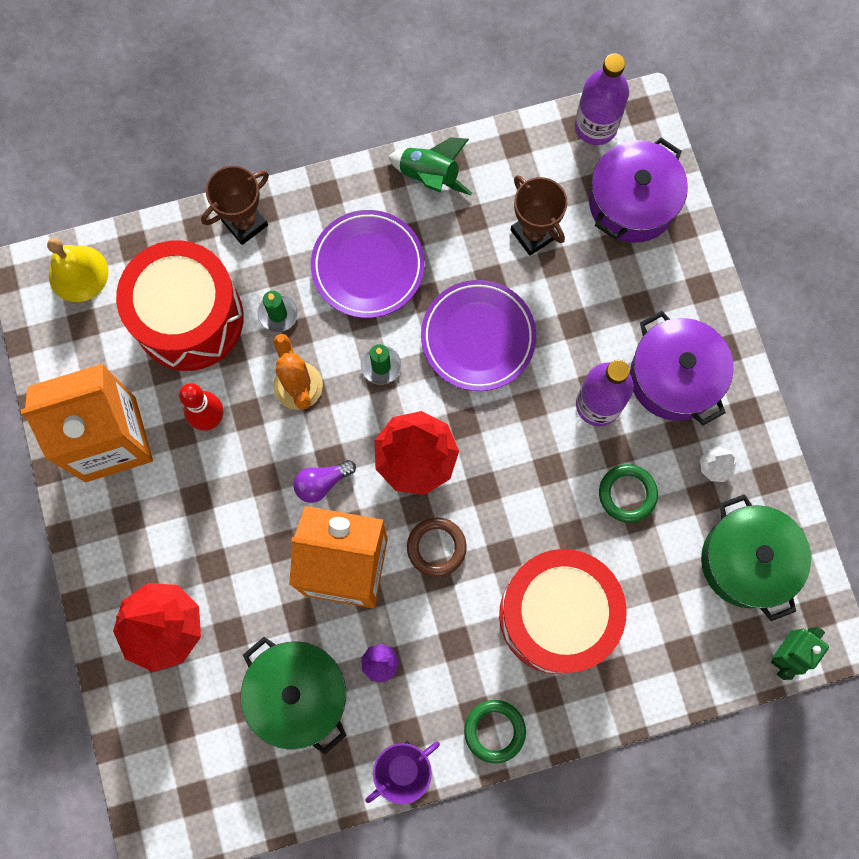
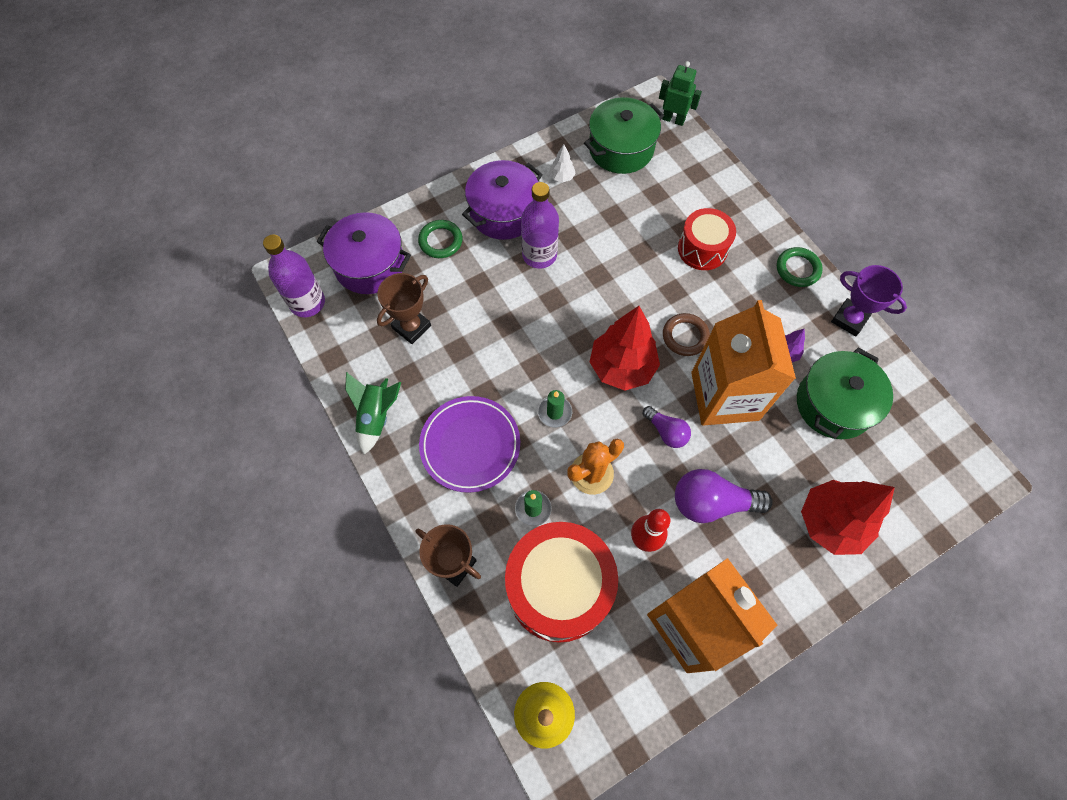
camera: 105 degrees left, 10 degrees down
purple plate [421,280,536,391] -> none
red drum [499,549,627,674] -> red drum [678,208,736,270], size x0.58
green ring [599,464,658,523] -> green ring moved to [418,220,463,258]
none -> purple light bulb [675,469,773,523]

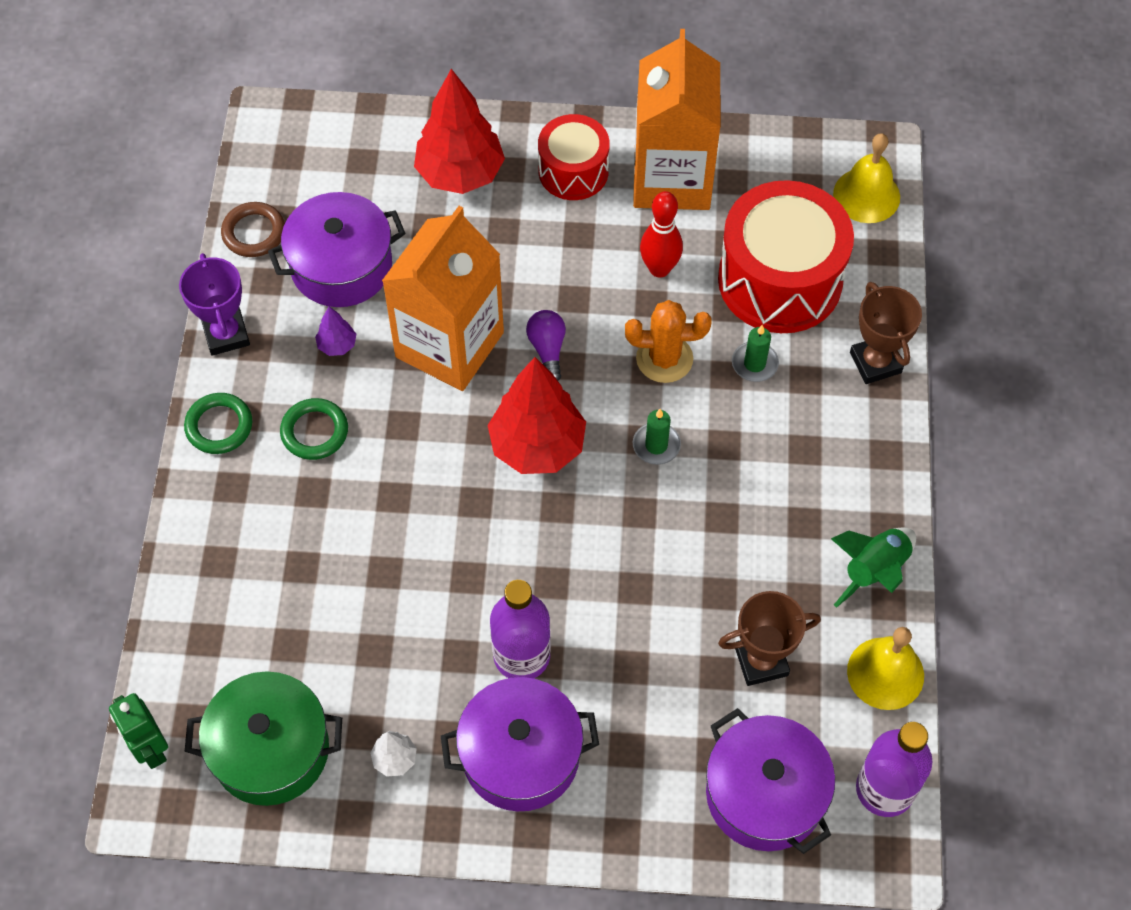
camera: 145 degrees left, 5 degrees down
green ring [418,220,463,258] -> green ring moved to [280,398,348,460]
purple plate [419,396,520,493] -> none
brown ring [663,313,710,356] -> brown ring moved to [221,202,285,257]
purple light bulb [675,469,773,523] -> none
red drum [678,208,736,270] -> red drum moved to [538,114,610,200]
green pot [797,347,893,439] -> purple pot [268,192,405,307]
none -> yellow bell [847,627,924,710]

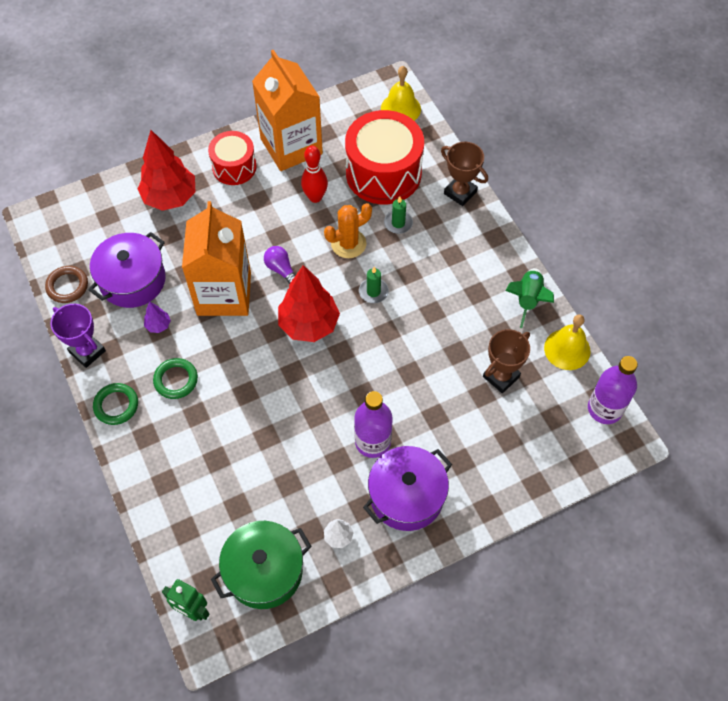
camera: 30 degrees left, 0 degrees up
purple pot [706,708,835,854] -> none

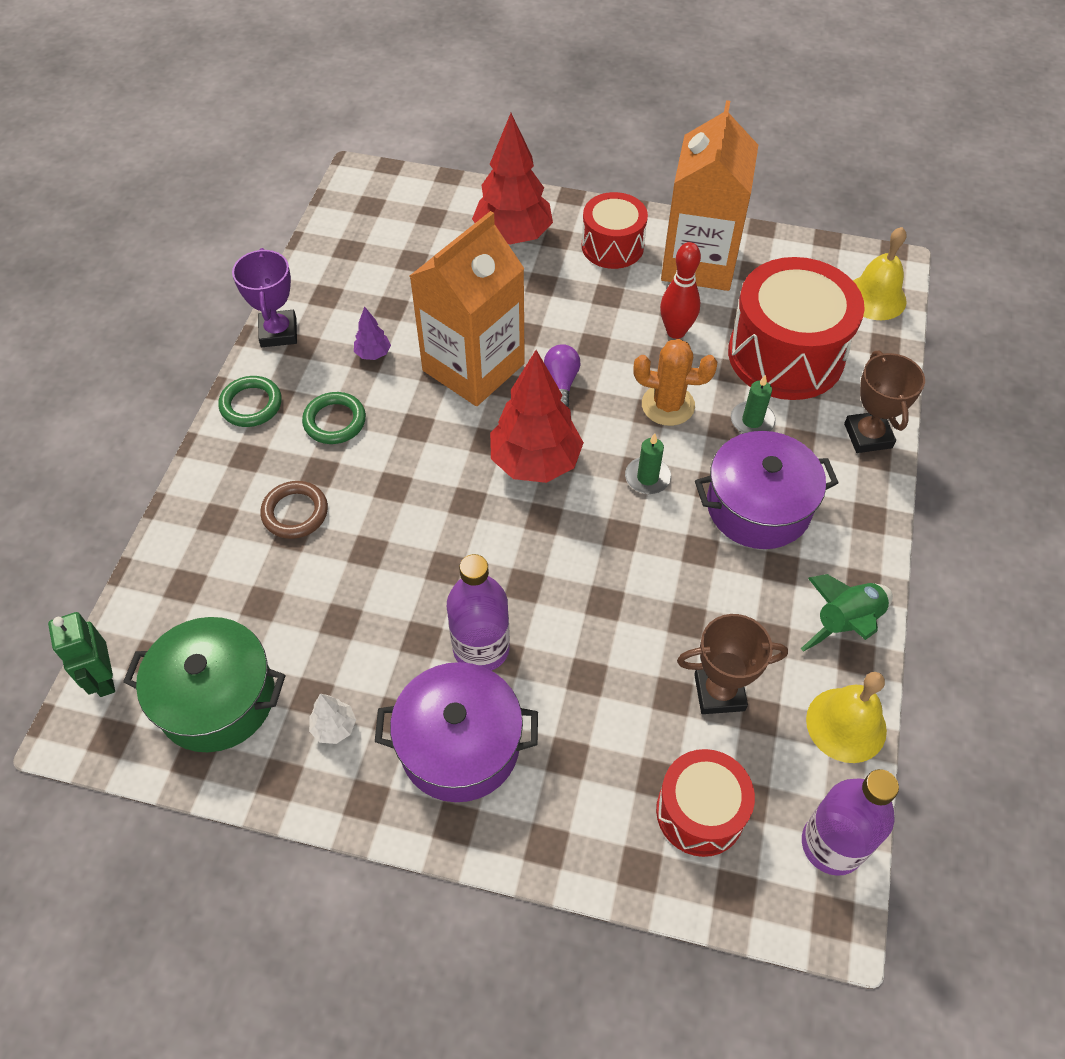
camera: 40 degrees right, 5 degrees down
brown ring [45,266,88,303] -> brown ring moved to [260,481,328,539]
purple pot [88,232,166,308] -> purple pot moved to [695,431,839,549]
none -> red drum [656,749,755,857]

